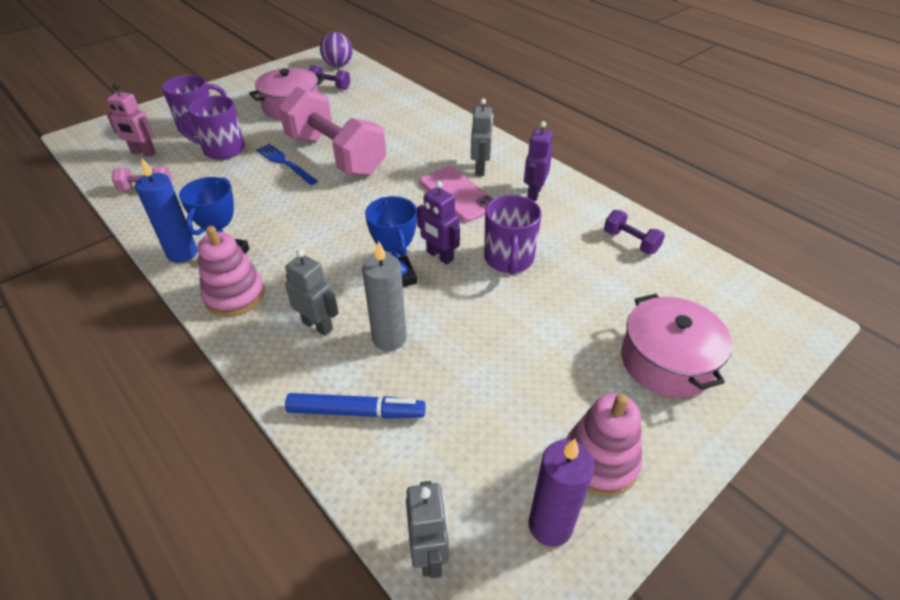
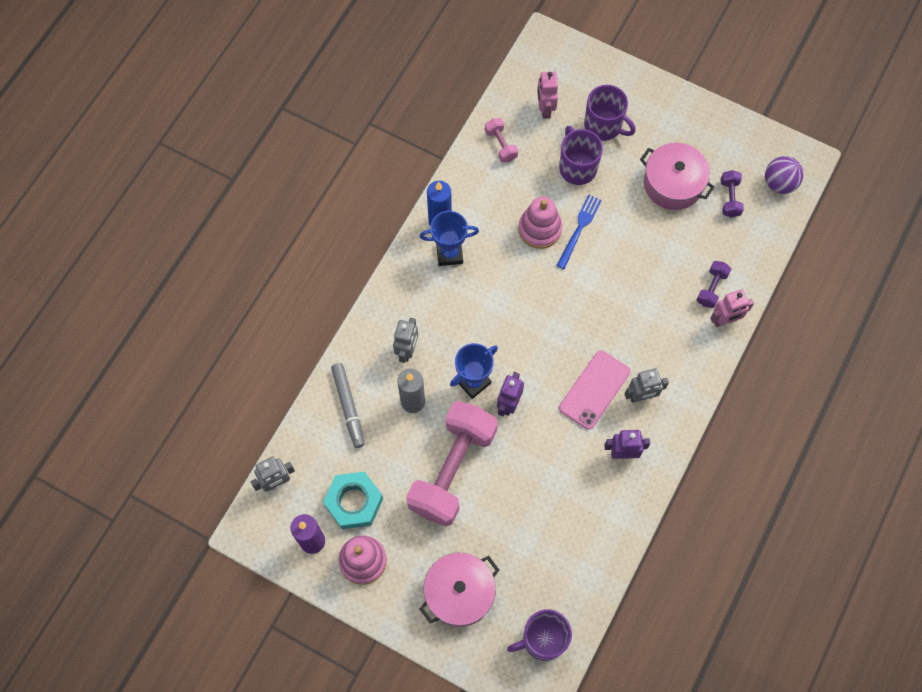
camera: 70 degrees right, 25 degrees up
pink stacking toy [197,226,265,316] -> pink stacking toy moved to [518,197,562,249]
pink dumbbell [279,86,386,176] -> pink dumbbell moved to [406,401,498,527]
blue marker [285,393,425,419] -> grey marker [331,363,365,448]
purple mug [484,195,542,275] -> purple mug moved to [507,609,572,661]
purple dumbbell [604,210,665,254] -> purple dumbbell moved to [697,261,731,308]
none -> turquoise nut [323,471,383,529]
none -> pink robot [710,289,754,327]

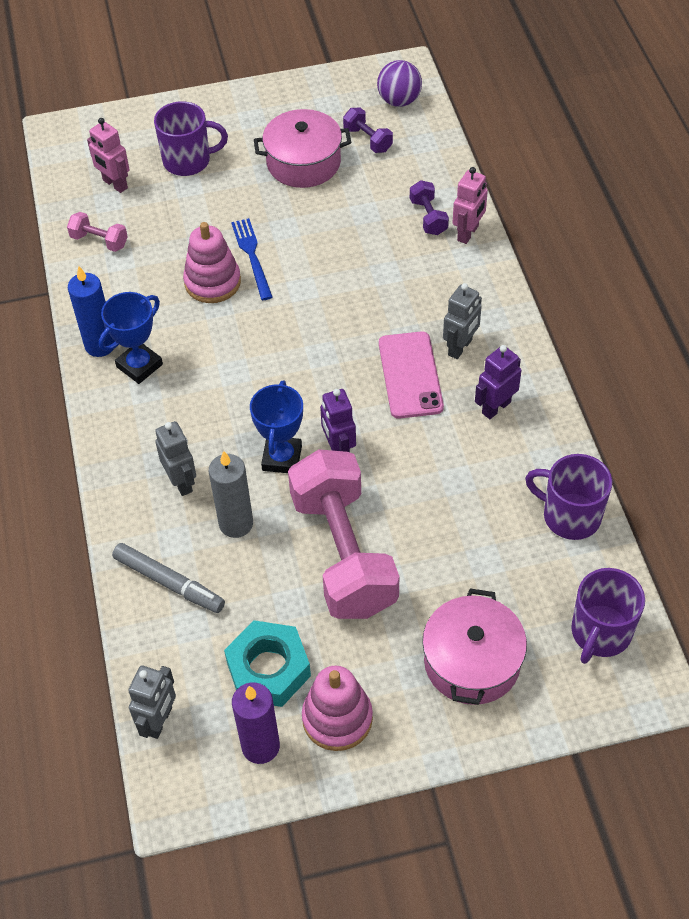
camera: 40 degrees left, 15 degrees down
purple mug [559,126,603,185] -> purple mug moved to [525,454,612,540]

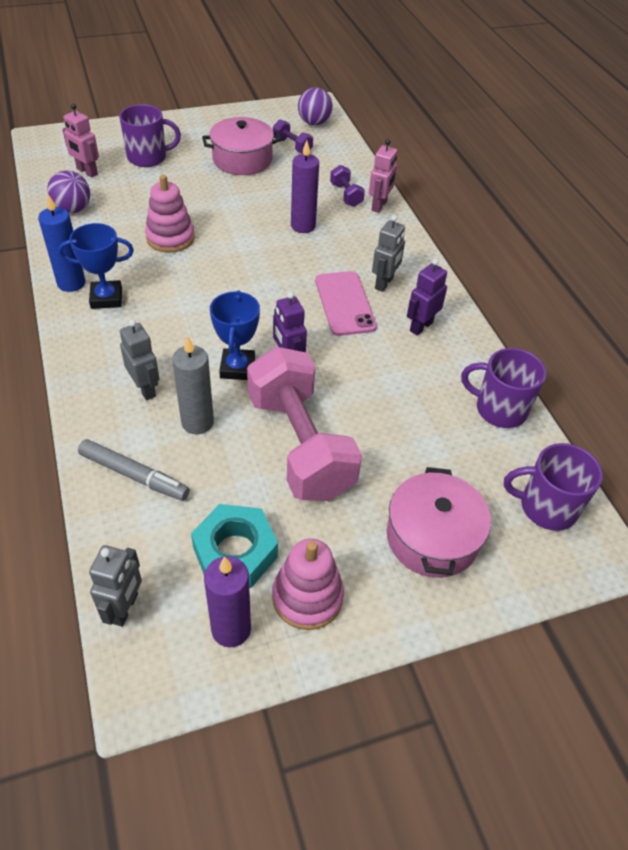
camera: 10 degrees left, 5 degrees down
pink dumbbell [67,212,128,252] -> purple ball [47,170,90,213]
blue trophy [99,292,163,384] -> blue trophy turned 45 degrees clockwise [58,223,134,309]
blue fork [231,218,273,300] -> none
purple mug [571,568,645,664] -> purple mug turned 75 degrees clockwise [504,443,603,531]
none -> purple candle [291,140,319,233]

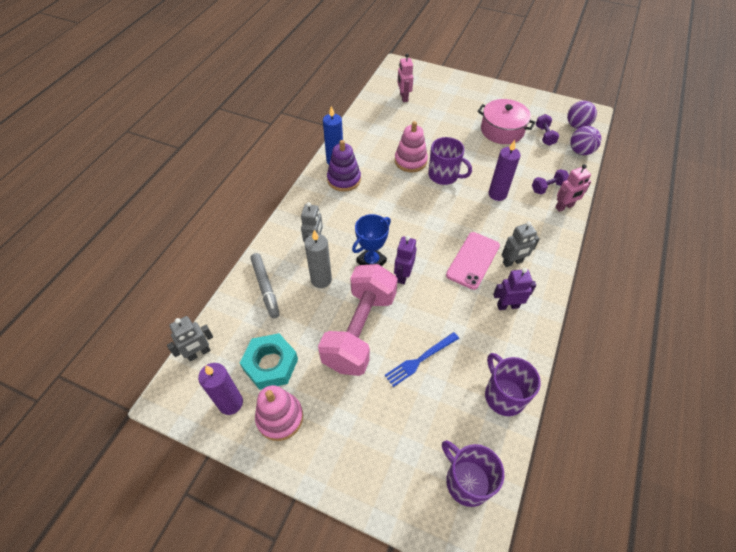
camera: 45 degrees right, 5 degrees up
purple ball [47,170,90,213] -> purple ball moved to [570,126,601,155]
blue trophy [58,223,134,309] -> purple stacking toy [327,140,361,192]
purple mug [119,104,181,167] -> purple mug moved to [428,137,472,185]
purple dumbbell [330,165,365,207] -> purple dumbbell turned 45 degrees clockwise [532,169,569,194]
pink pot [387,467,491,578] -> none
none -> blue fork [385,332,459,387]

